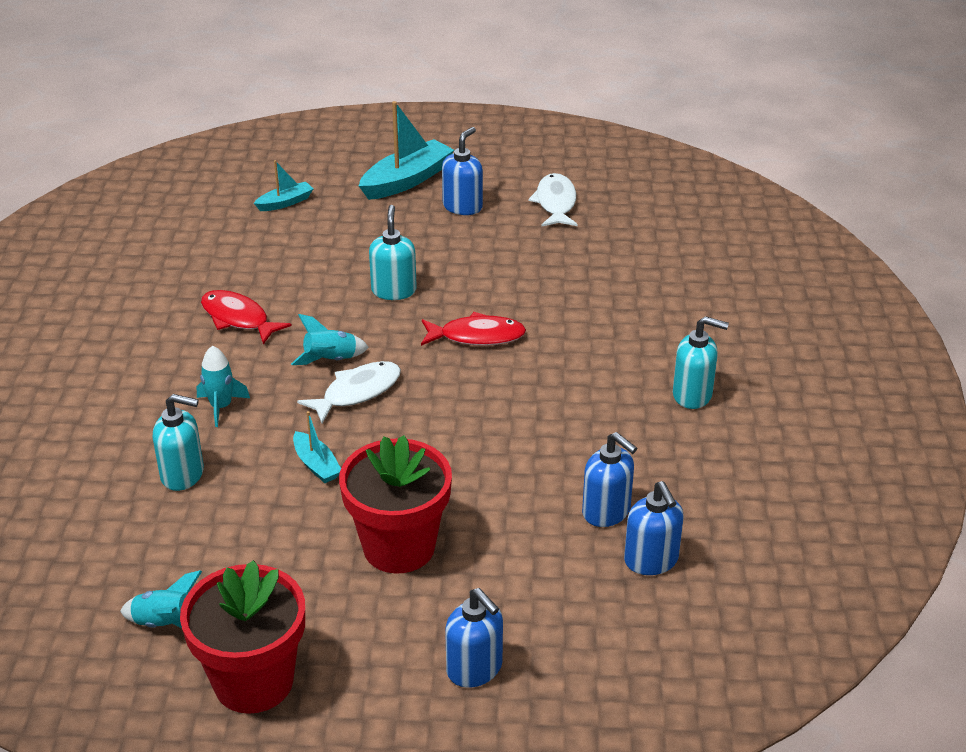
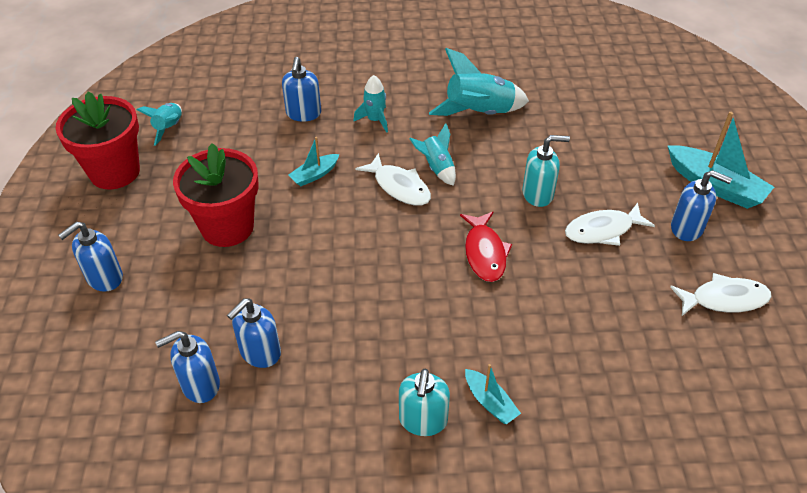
camera: 85 degrees right, 10 degrees up
turquoise soap dispenser [153,394,204,491] -> blue soap dispenser [282,57,321,122]
red fish [201,290,292,344] -> turquoise rocket [429,48,529,116]
turquoise boat [254,160,313,211] -> turquoise boat moved to [465,364,521,424]
none -> white fish [565,203,655,246]

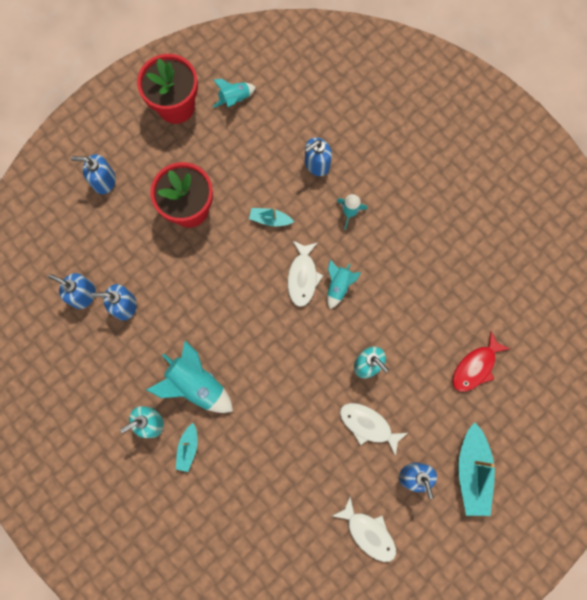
camera: 50 degrees right, 30 degrees up
turquoise rocket [429,48,529,116] -> turquoise rocket moved to [146,341,233,413]
red fish [460,212,512,282] -> red fish moved to [452,331,510,392]

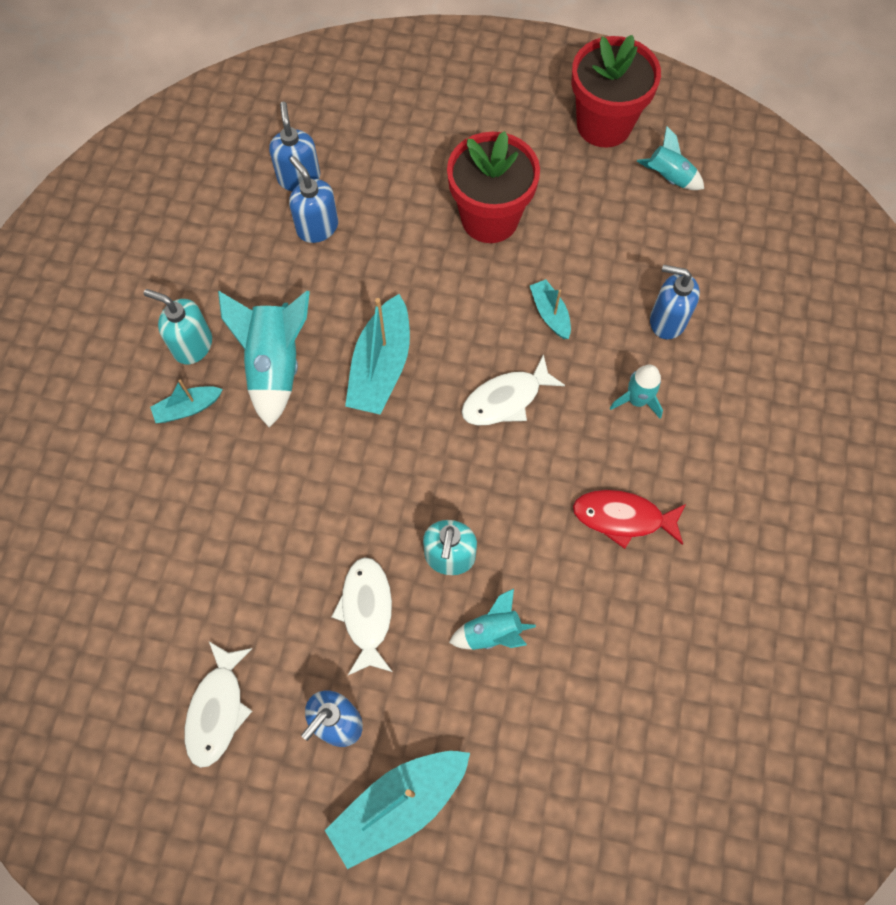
camera: 55 degrees right, 10 degrees down
blue soap dispenser [71,154,116,194] -> none
turquoise rocket [327,260,361,309] -> turquoise rocket moved to [449,589,536,650]
red fish [452,331,510,392] -> red fish moved to [573,490,686,549]
none -> turquoise boat [345,294,410,415]

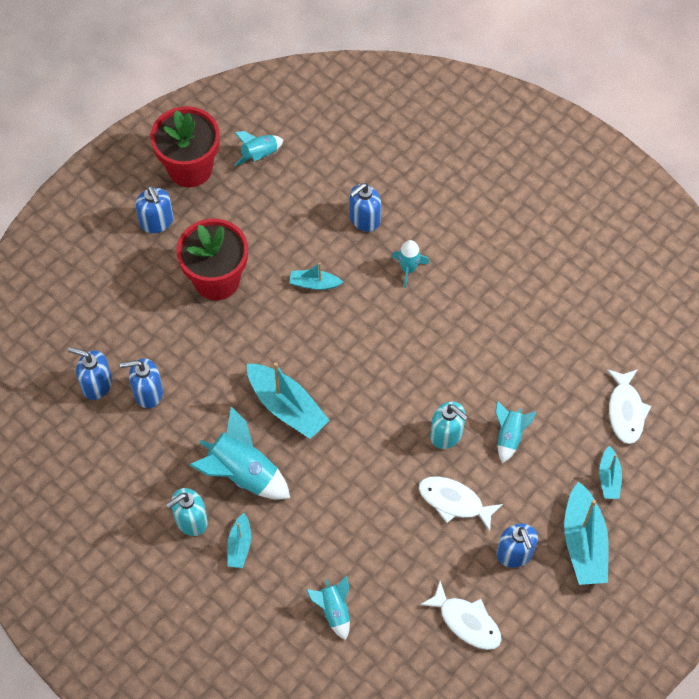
camera: 60 degrees left, 5 degrees down
white fish [462,354,565,426] -> white fish moved to [607,369,651,444]
red fish [573,490,686,549] -> none
none -> blue soap dispenser [135,186,173,233]
none -> turquoise rocket [306,576,350,640]
none -> turquoise boat [599,446,622,499]

